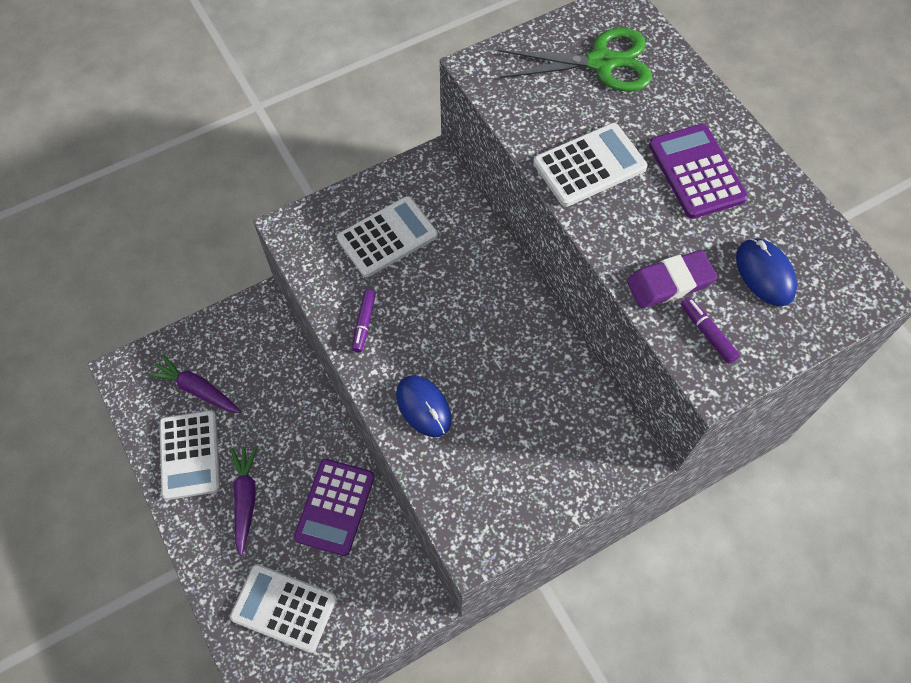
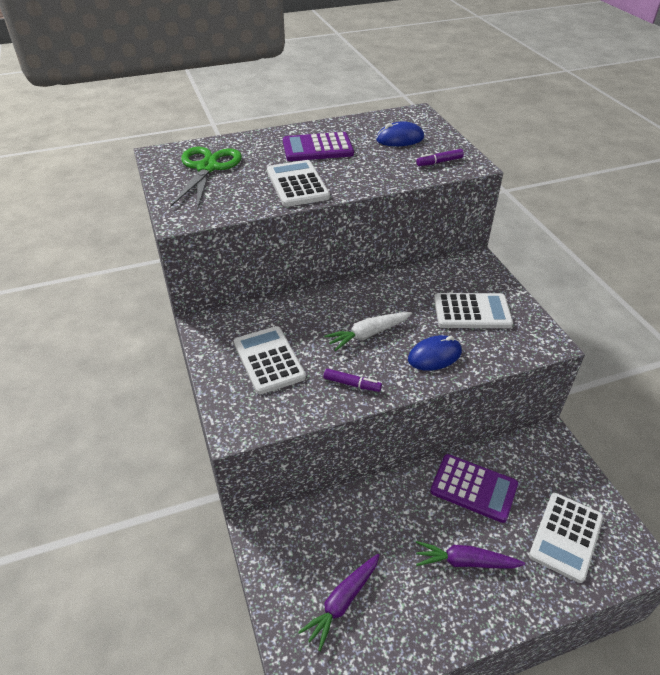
camera: 80 degrees left, 20 degrees down
white calculator [160,410,220,500] -> white calculator moved to [434,293,513,328]
purple eraser [627,250,718,308] -> none
none -> white carrot [324,312,412,351]

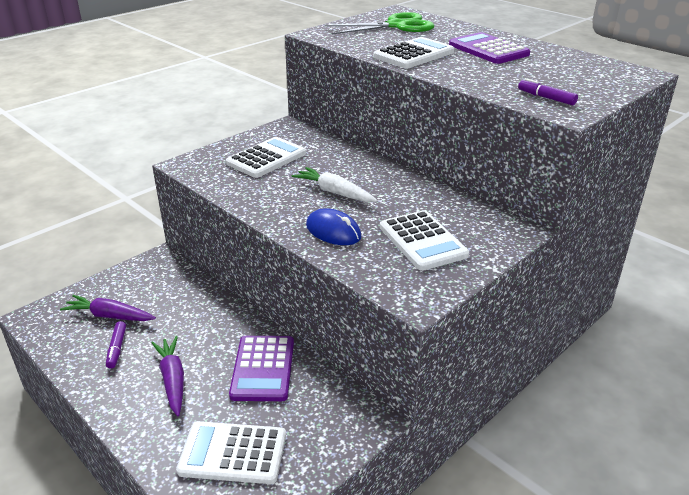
camera: 65 degrees right, 10 degrees down
purple marker [323,369,382,392] -> purple marker moved to [106,321,126,369]
blue mouse [376,121,424,146] -> none

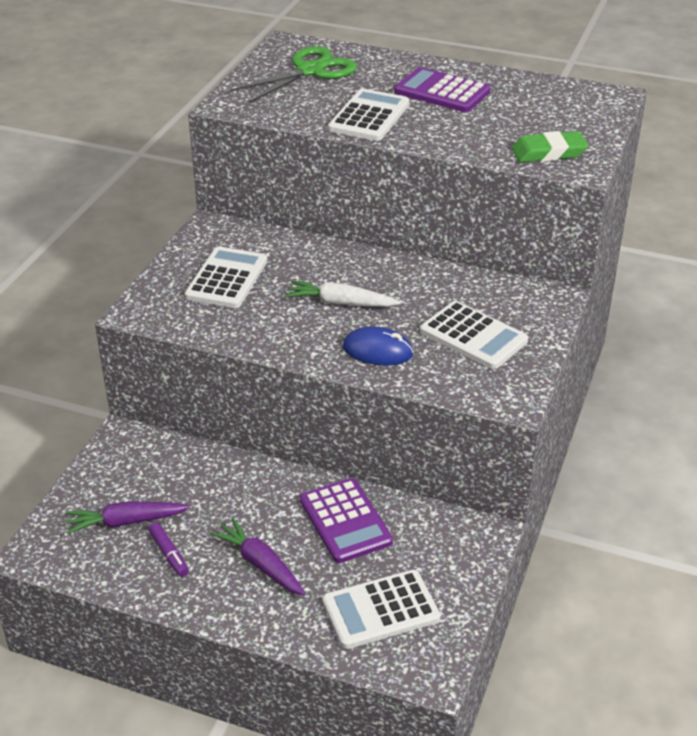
camera: 25 degrees left, 5 degrees up
purple marker [518,78,578,105] -> green eraser [512,131,589,163]

